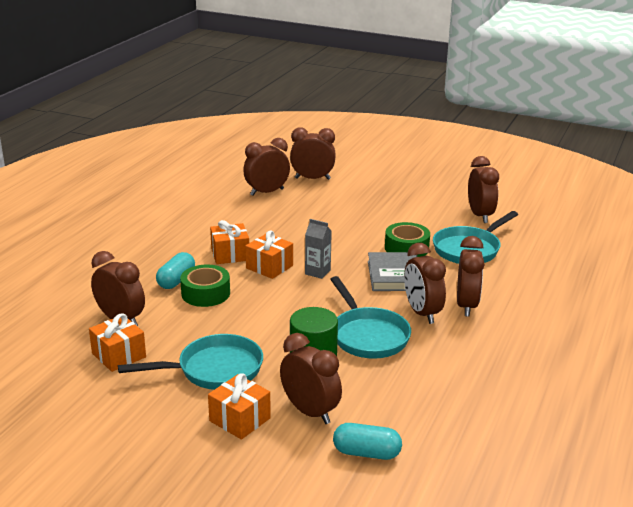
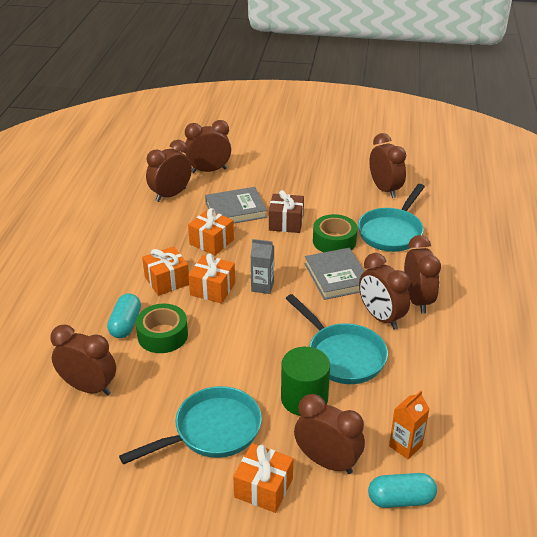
camera: 15 degrees left, 10 degrees up
orange gift [89,313,146,372] -> orange gift moved to [188,208,234,255]
none -> grey book [205,187,267,224]
none -> brown gift [269,190,304,233]
none -> orange carton [389,391,430,459]

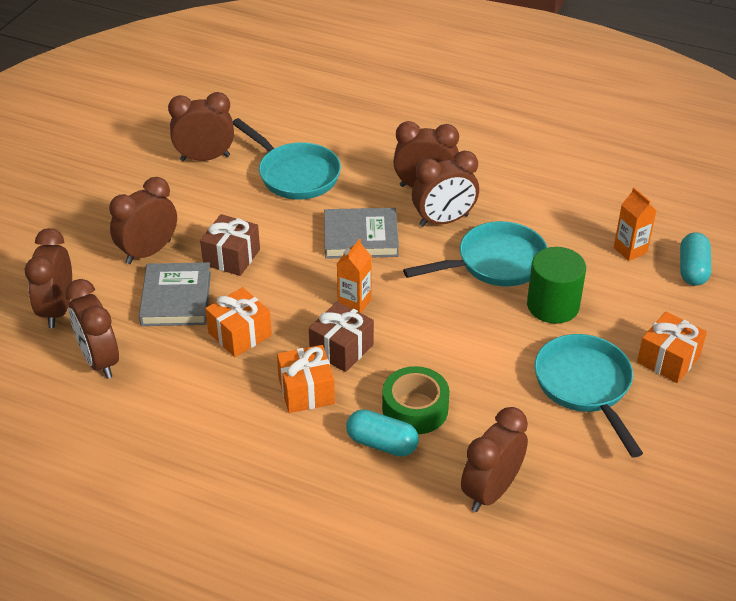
camera: 75 degrees left, 5 degrees up
orange gift [188,254,235,304] -> brown gift [309,301,374,372]
grey carton [251,239,274,294] -> orange carton [337,239,371,313]
brown clock [294,394,365,474] -> brown clock moved to [109,177,177,264]
green tape [313,214,357,252] -> none

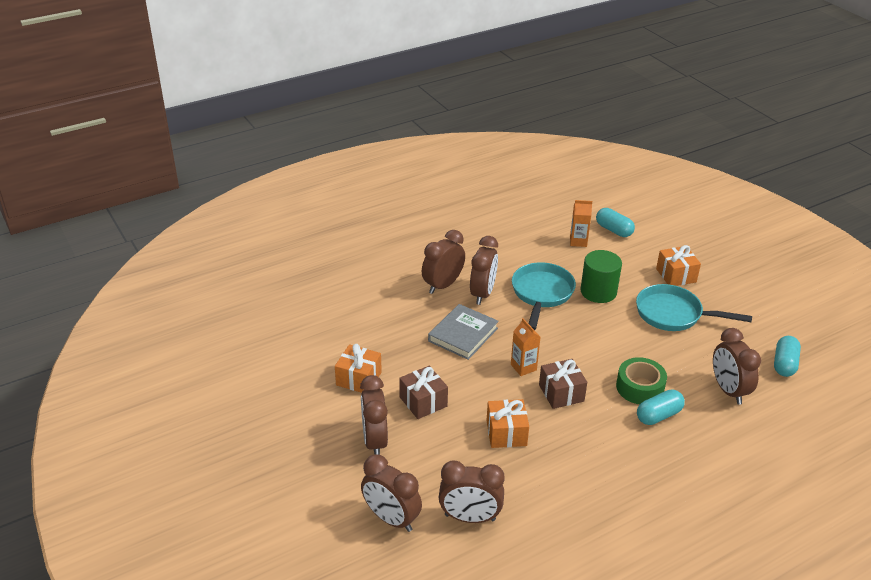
camera: 55 degrees left, 5 degrees down
grey book [139,262,211,326] -> none
brown clock [168,92,234,161] -> none
turquoise pan [233,118,341,200] -> none
orange gift [277,345,335,413] -> orange gift moved to [335,344,382,393]
none -> turquoise capsule [774,336,801,377]

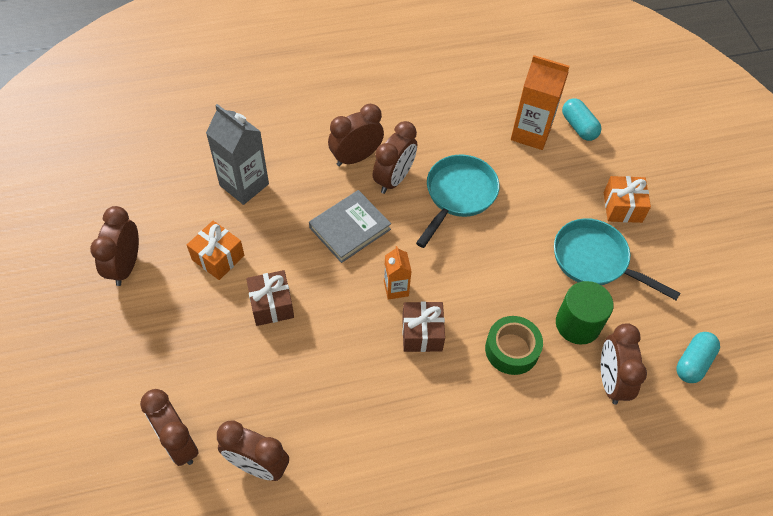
camera: 15 degrees right, 20 degrees up
brown clock [360,375,388,455] -> brown clock moved to [90,206,139,286]
orange gift [486,399,529,448] -> none
orange carton [570,200,592,247] -> orange carton [511,55,570,150], size x1.76
green cylinder [581,250,622,303] -> green cylinder moved to [556,281,614,345]
turquoise capsule [637,389,685,425] -> none
none -> grey carton [206,104,269,205]

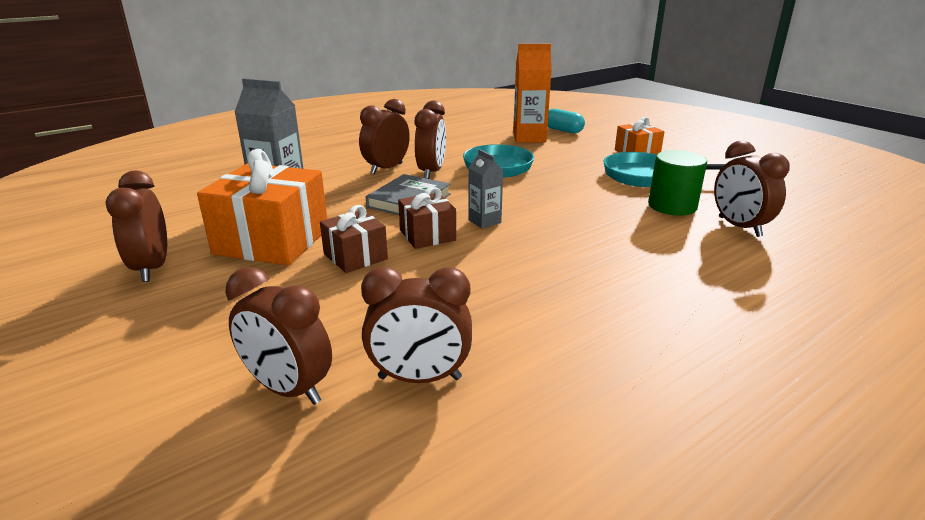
camera: 20 degrees left, 30 degrees down
orange gift [187,221,244,280] -> orange gift [197,149,327,265], size x1.83
orange carton [384,246,412,300] -> grey carton [468,149,503,229]
brown gift [402,301,445,352] -> brown gift moved to [398,187,456,249]
green tape [485,316,543,375] -> none
turquoise capsule [676,332,720,383] -> none

